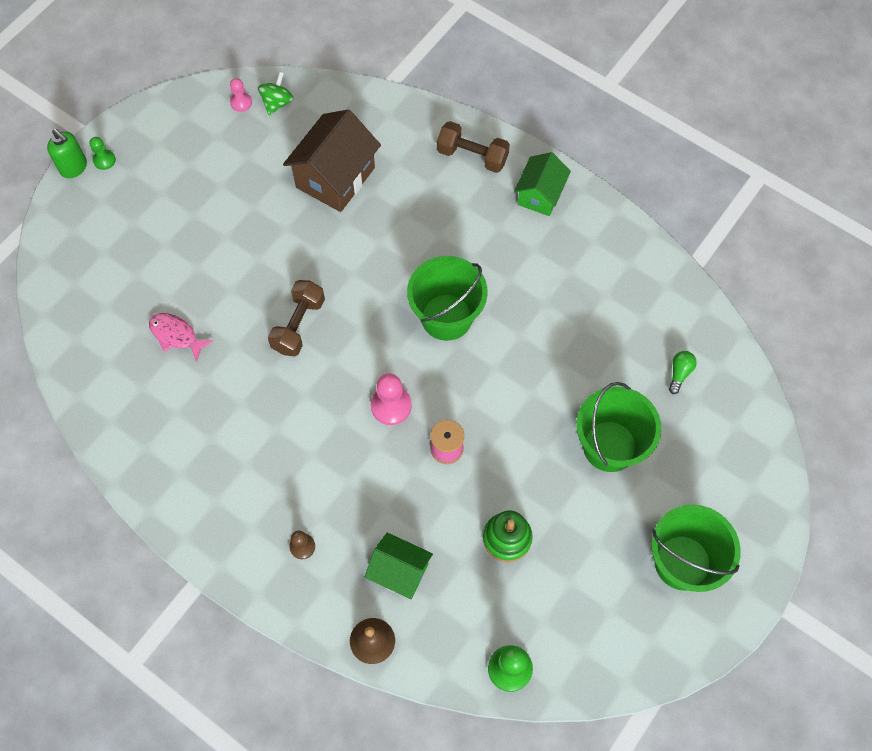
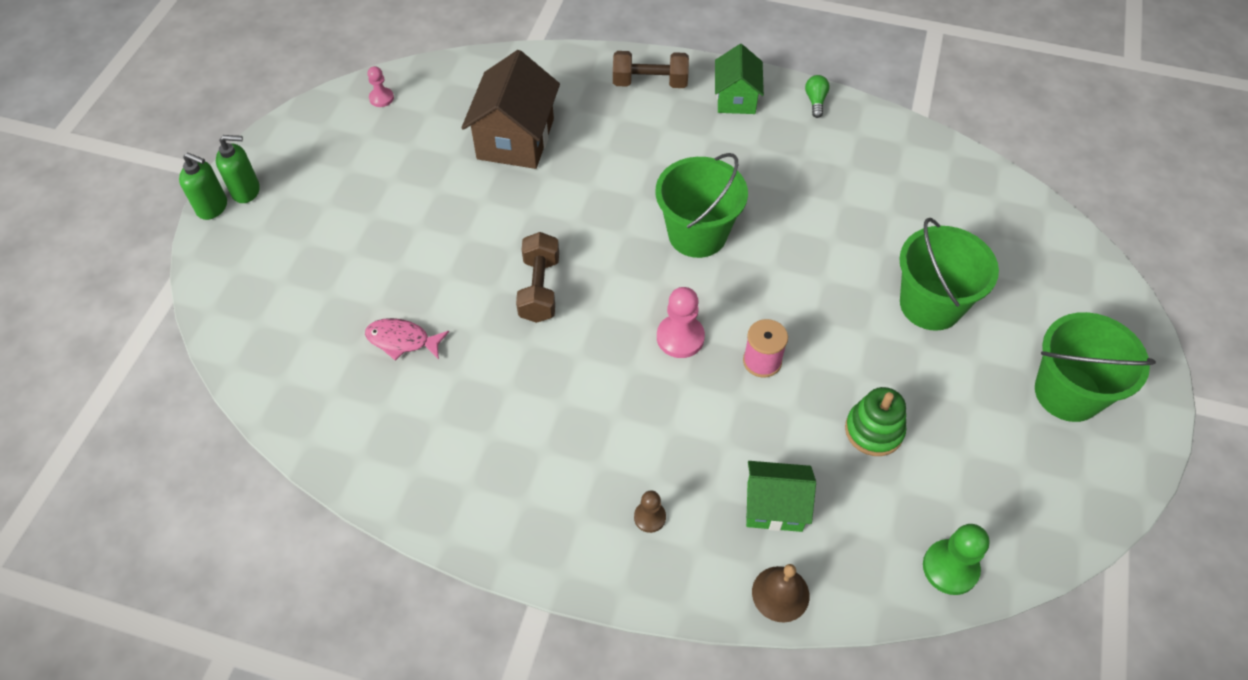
camera: 20 degrees left, 10 degrees down
green pawn [90,137,116,170] -> green soap dispenser [216,135,260,203]
green spinning top [258,72,293,115] -> none
green light bulb [669,351,697,394] -> green light bulb moved to [805,75,830,118]

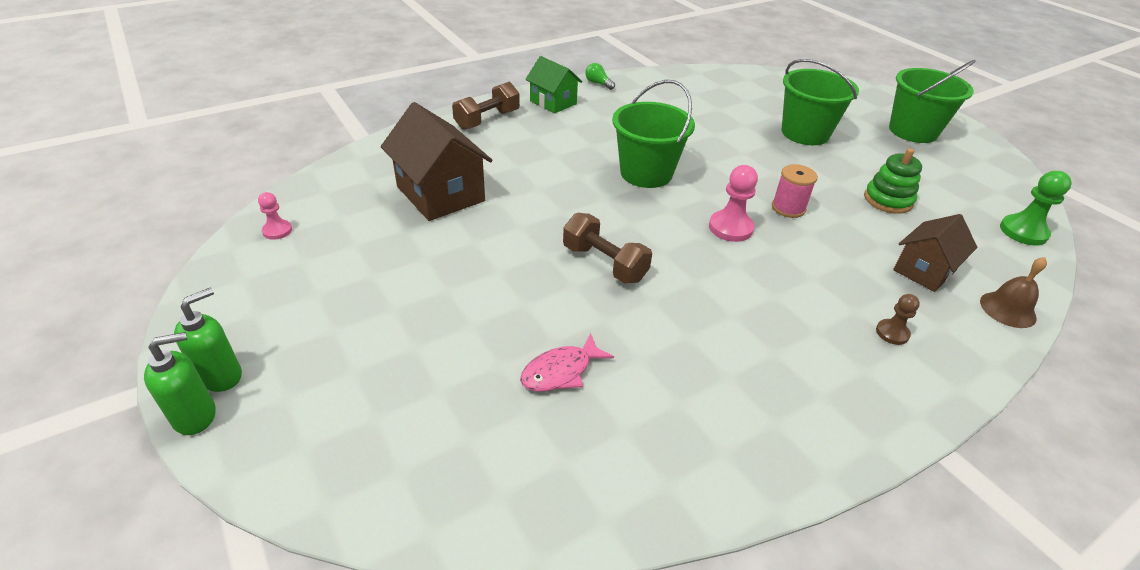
camera: 50 degrees left, 15 degrees down
green house [746,461,816,532] -> brown house [893,214,977,292]

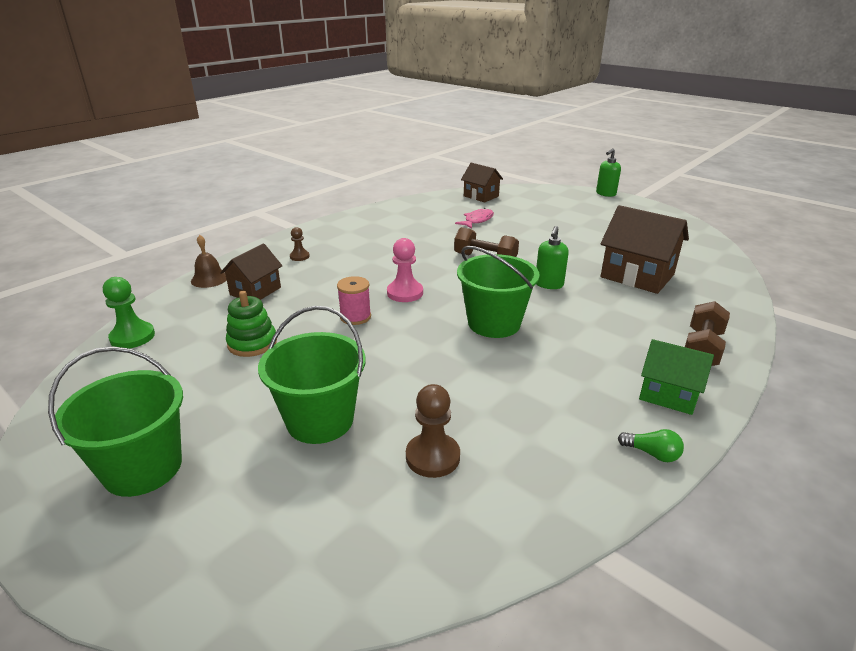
camera: 165 degrees right, 10 degrees down
green soap dispenser [174,288,242,392] -> green soap dispenser moved to [536,226,569,289]
pink pawn [258,192,292,240] -> none
none -> brown pawn [406,384,460,478]
none -> brown house [461,163,503,203]

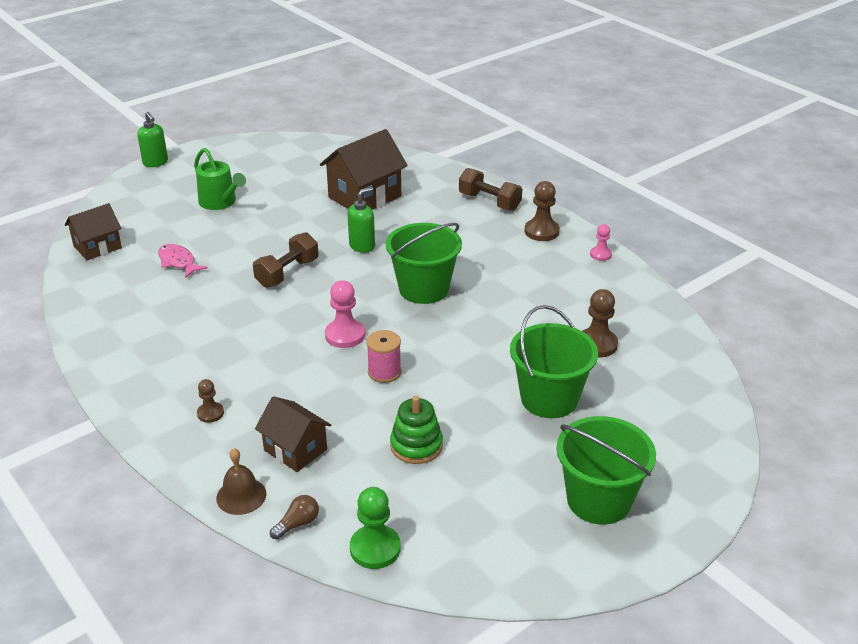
camera: 80 degrees left, 5 degrees up
green soap dispenser [536,226,569,289] -> green soap dispenser turned 75 degrees counterclockwise [347,187,375,253]
green light bulb [618,429,684,462] -> pink pawn [590,224,612,261]
green house [639,339,714,415] -> brown pawn [525,181,560,241]
none -> green watering can [194,148,246,210]
none -> brown light bulb [270,495,319,539]

